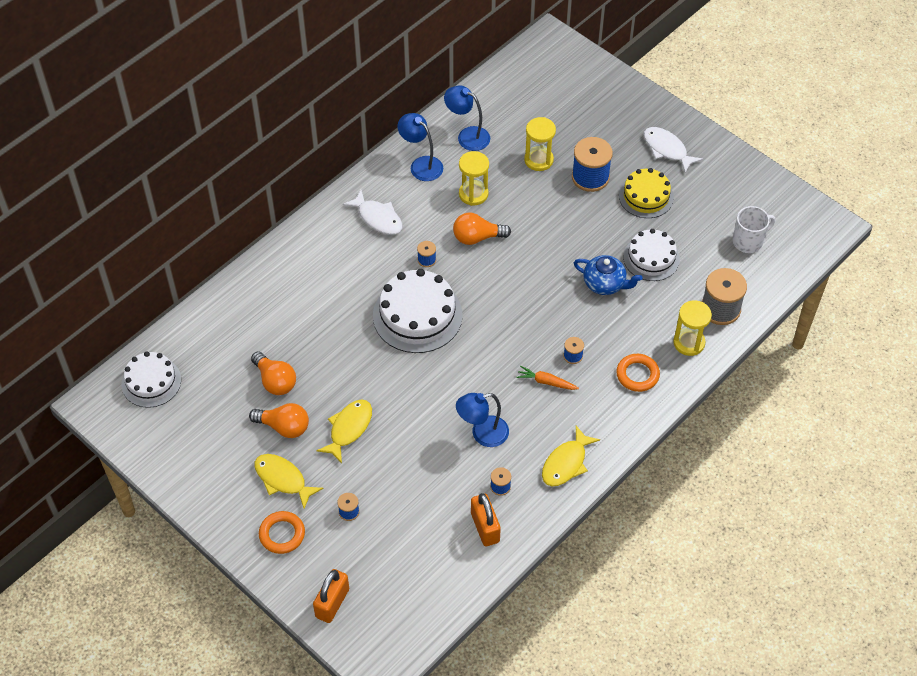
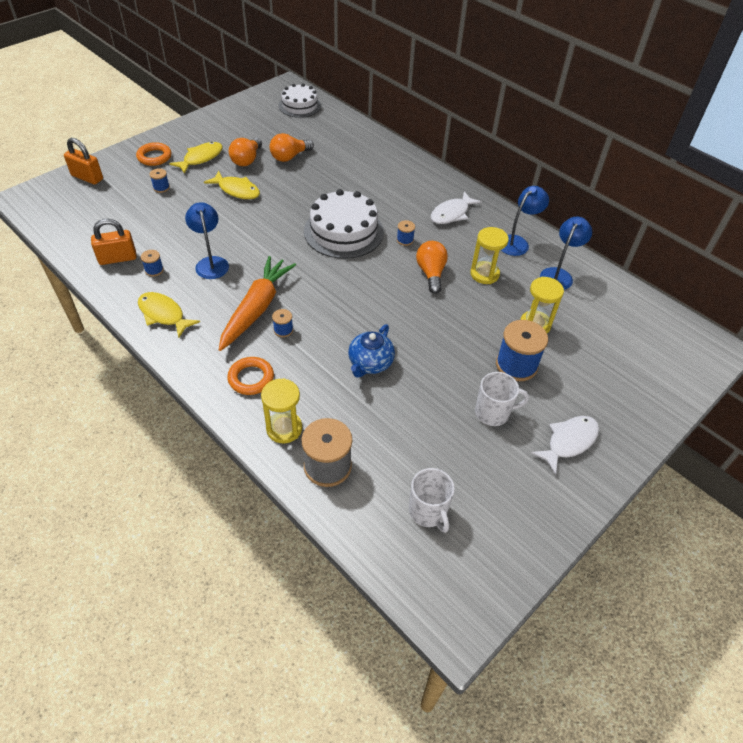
camera: 90 degrees right, 5 degrees down
orange carrot [516,366,579,390] -> orange carrot [219,256,296,351], size x2.18
yellow cake [619,168,674,218] -> white mug [475,372,529,426]
white cake [623,229,680,281] -> none

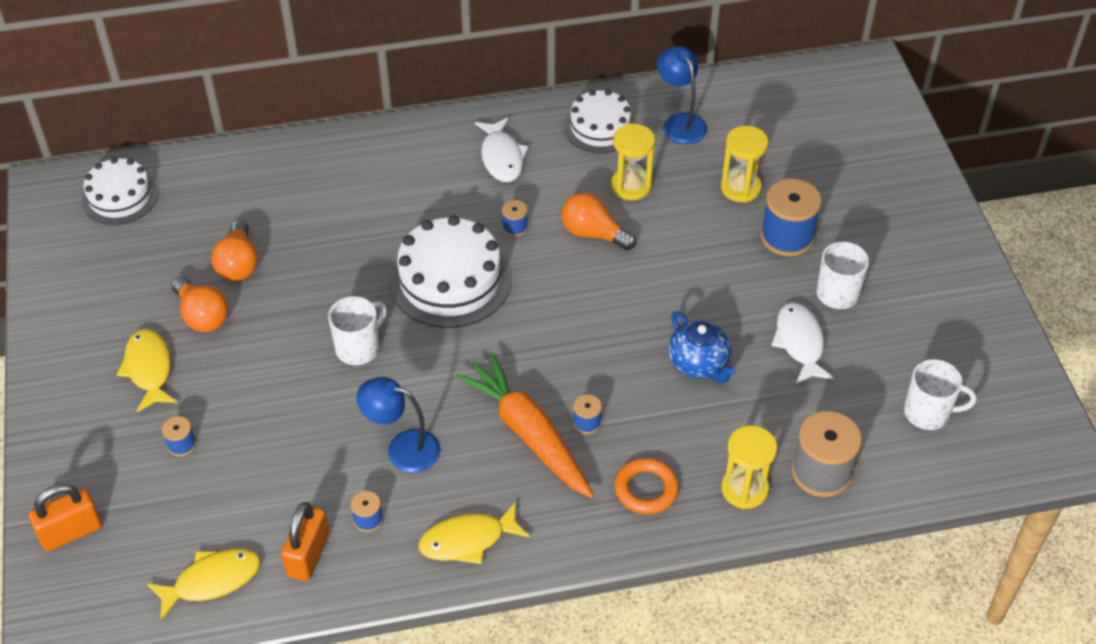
camera: 55 degrees left, 0 degrees up
orange ring [136,142,171,166] -> none
yellow fish [204,170,260,199] -> yellow fish moved to [147,548,260,620]
blue lamp [501,186,549,256] -> white cake [564,90,636,153]
white fish [531,416,599,475] -> white fish moved to [771,302,834,384]
none -> white mug [328,296,387,365]

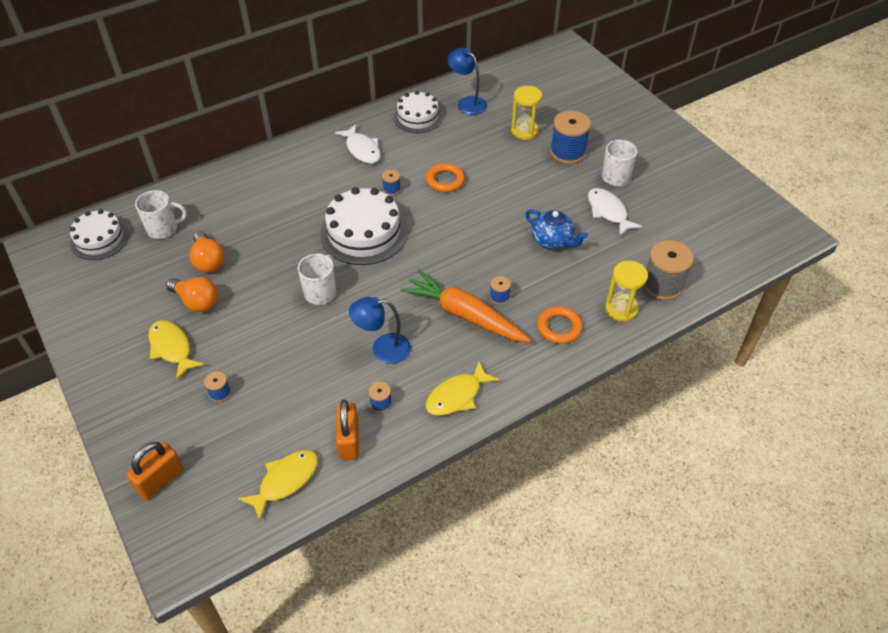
camera: 20 degrees left, 0 degrees up
orange light bulb [562,193,636,250] -> orange ring [426,163,465,192]
yellow hourglass [611,123,655,200] -> none
white mug [904,359,976,430] -> white mug moved to [135,190,187,239]

